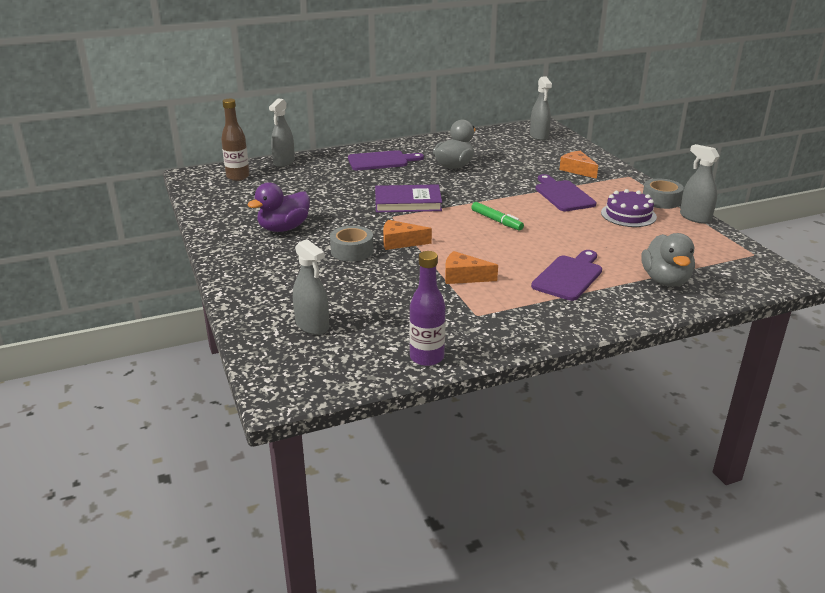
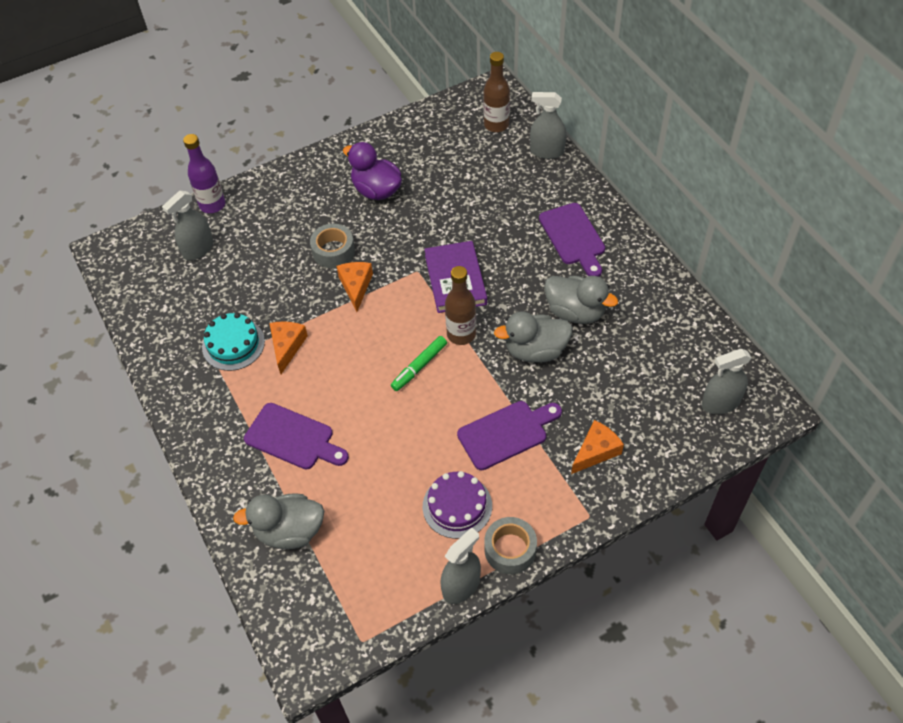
camera: 85 degrees right, 25 degrees up
purple bottle [409,251,446,366] -> purple bottle moved to [183,134,225,213]
none -> turquoise cake [202,313,265,371]
none -> brown bottle [445,266,476,345]
none -> grey duck [494,312,572,362]

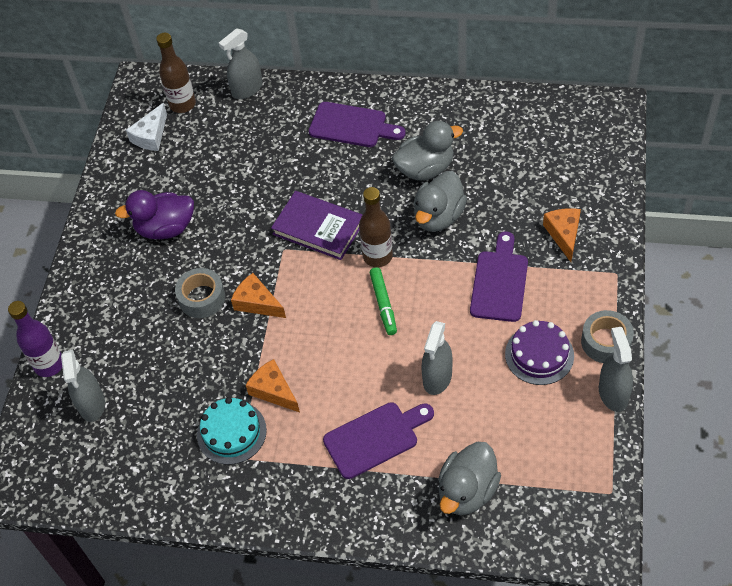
camera: 50 degrees left, 0 degrees up
grey spray bottle [702,349,752,414] -> grey spray bottle moved to [421,321,453,395]
none -> white cheese [126,103,167,151]

